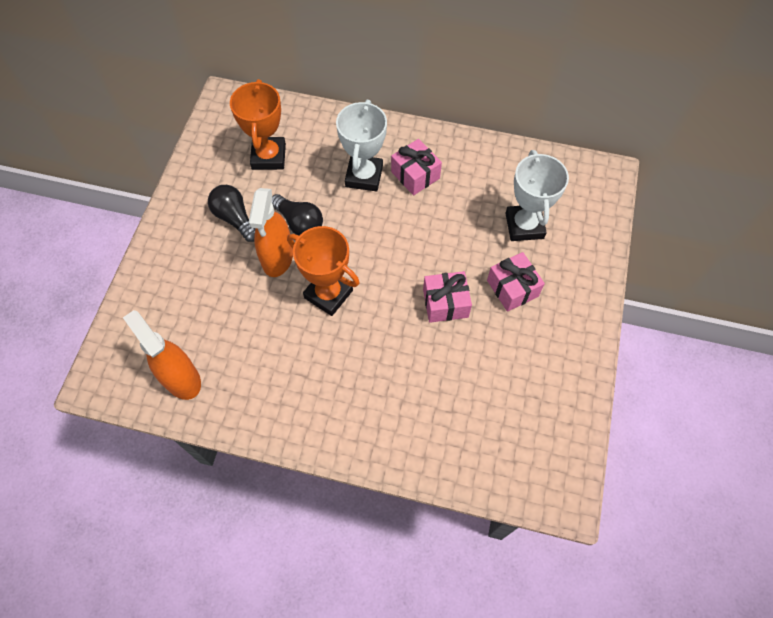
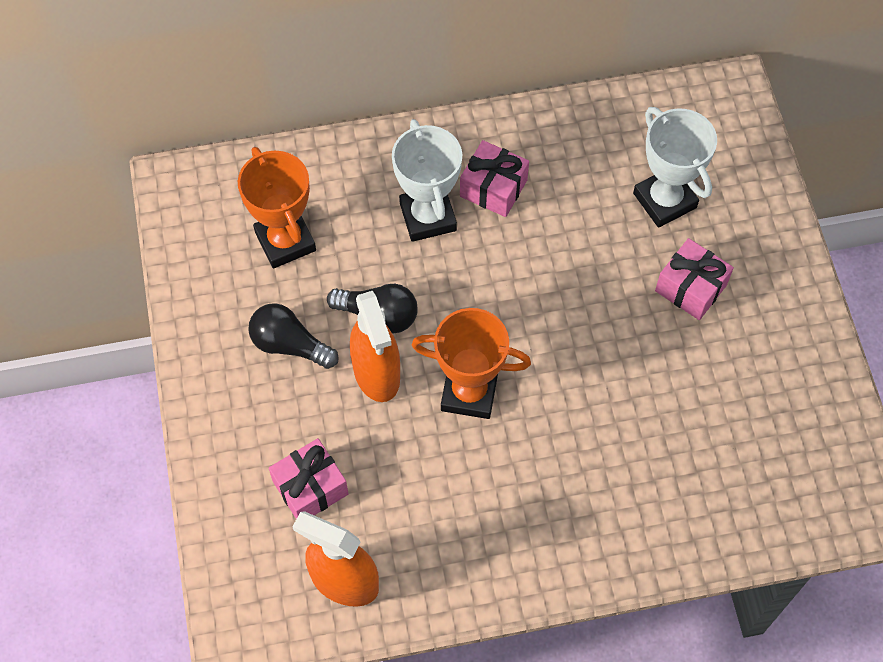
camera: 25 degrees left, 0 degrees up
pink gift [423,271,472,323] -> pink gift moved to [269,438,348,519]

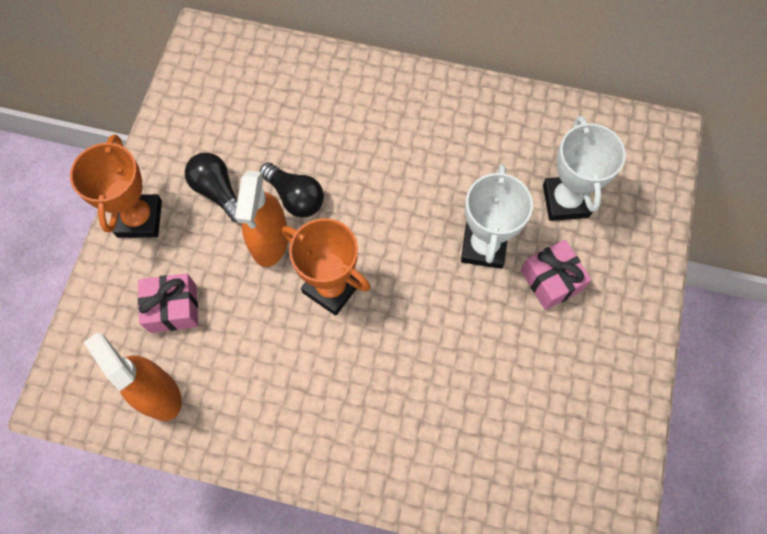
camera: 25 degrees right, 5 degrees up
orange trophy [238,147,316,269] -> orange trophy moved to [70,134,162,238]
white trophy [392,119,462,242] -> white trophy moved to [461,164,533,269]
pink gift [460,140,529,217] -> none

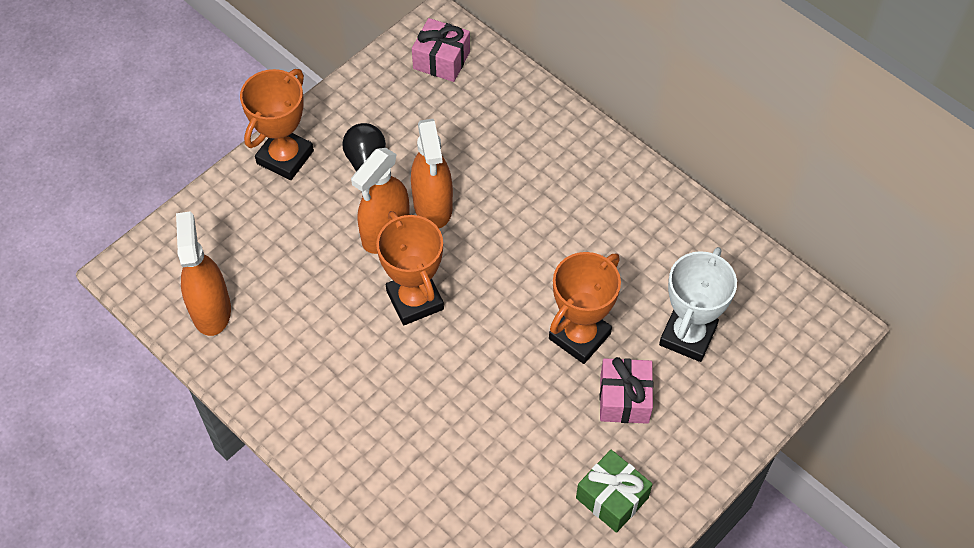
camera: 30 degrees right, 10 degrees down
pink gift [138,273,198,333] -> pink gift moved to [412,18,470,82]
black light bulb [260,162,324,218] -> orange spray bottle [411,119,453,228]
white trophy [461,164,533,269] -> orange trophy [549,252,621,364]
none -> green gift [576,450,653,533]

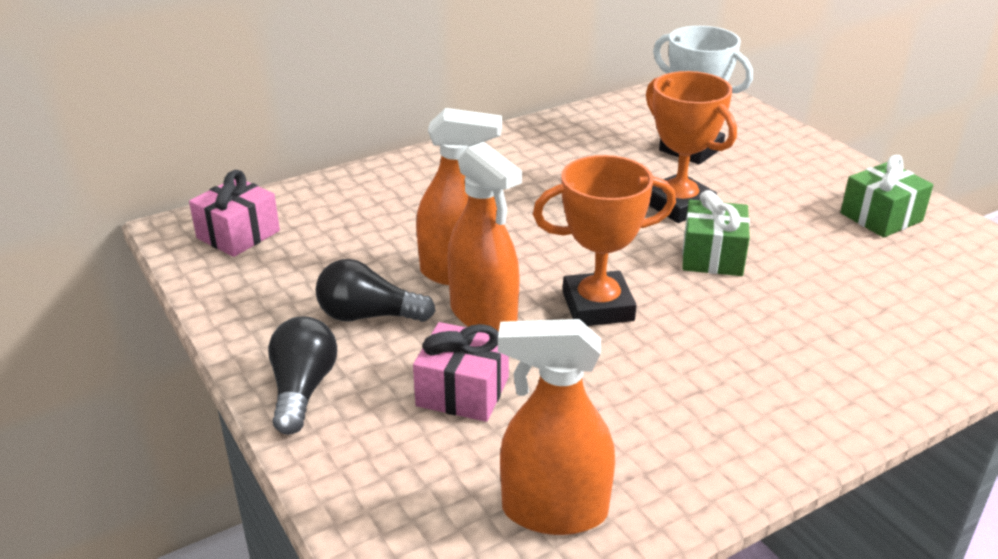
camera: 75 degrees left, 25 degrees down
orange trophy [240,69,314,180] -> black light bulb [268,316,337,435]
pink gift [600,357,653,424] -> pink gift moved to [413,322,509,422]
none -> green gift [682,190,750,276]

